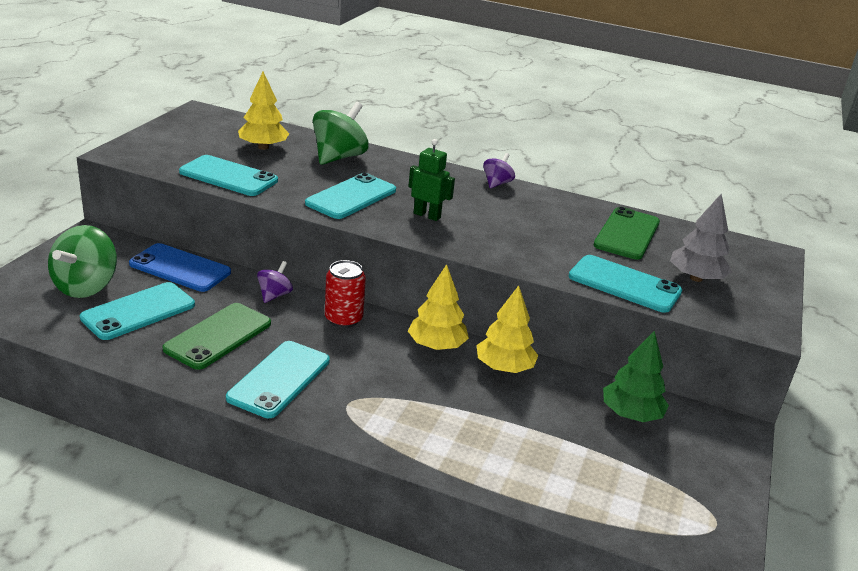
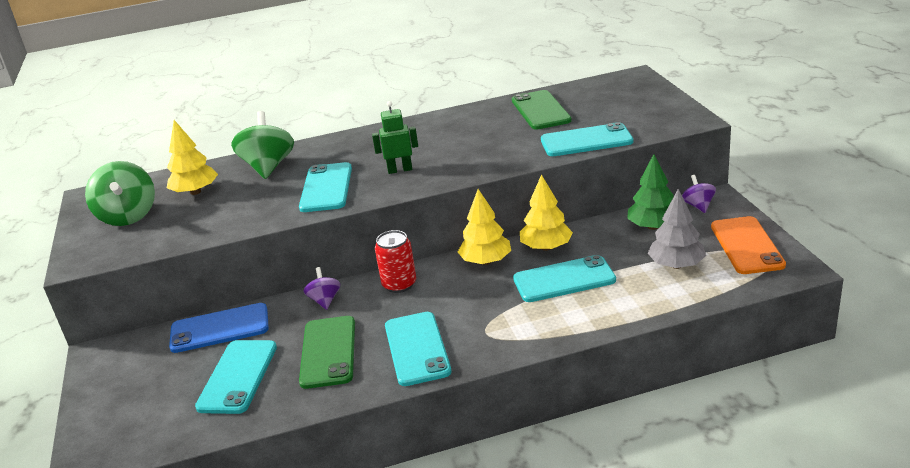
camera: 30 degrees left, 0 degrees up
green spinning top [48,225,117,298] -> green spinning top moved to [85,161,155,226]
turquoise phone [179,155,278,196] -> turquoise phone moved to [513,255,616,302]
purple spinning top [483,153,515,188] -> purple spinning top moved to [682,175,716,213]
grey tree [670,193,732,282] -> grey tree moved to [647,189,706,269]
none -> orange phone [711,216,786,274]

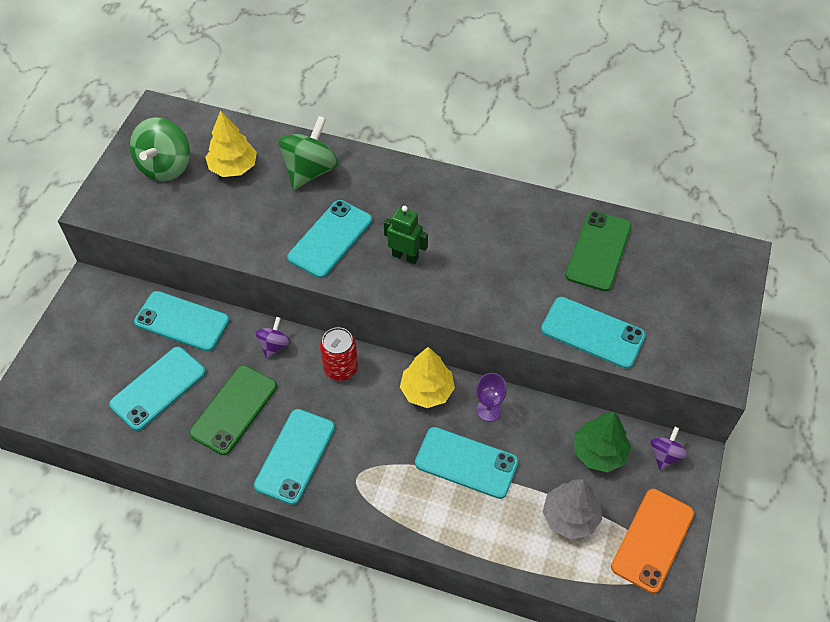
camera: 30 degrees right, 25 degrees up
blue phone [169,303,269,353] -> turquoise phone [134,291,230,351]
yellow tree [520,174,573,251] -> purple goblet [476,373,507,421]

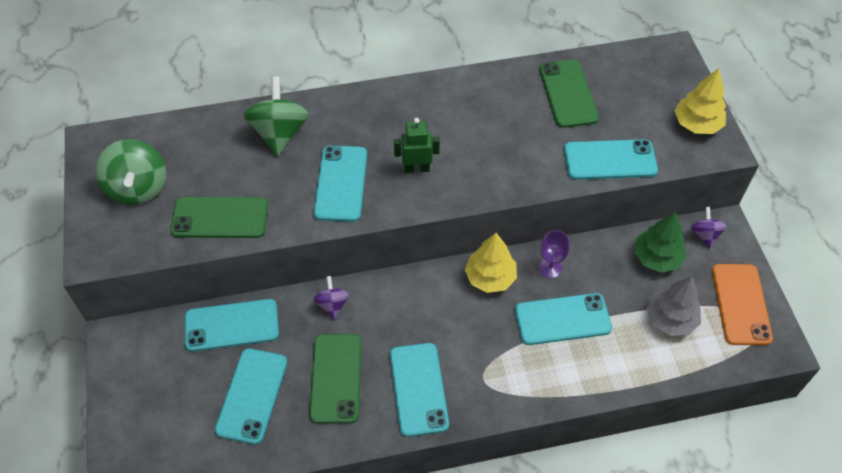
camera: 30 degrees left, 0 degrees up
yellow tree [205,110,257,177] -> yellow tree moved to [674,68,726,134]
red can [320,327,358,381] -> none
none -> green phone [170,197,268,238]

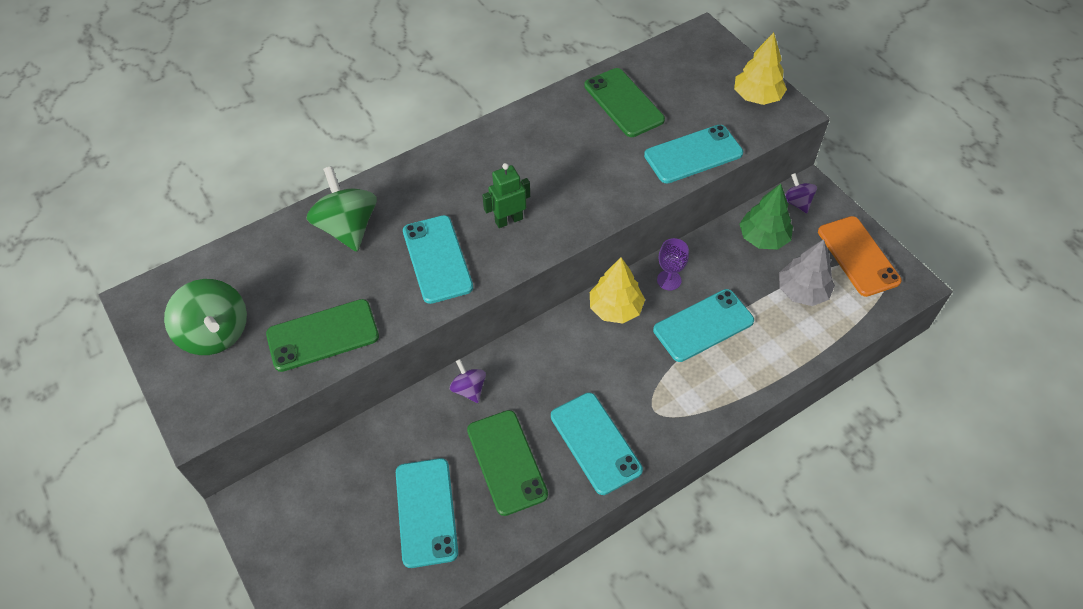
camera: 20 degrees left, 0 degrees up
turquoise phone [185,299,279,352] -> none

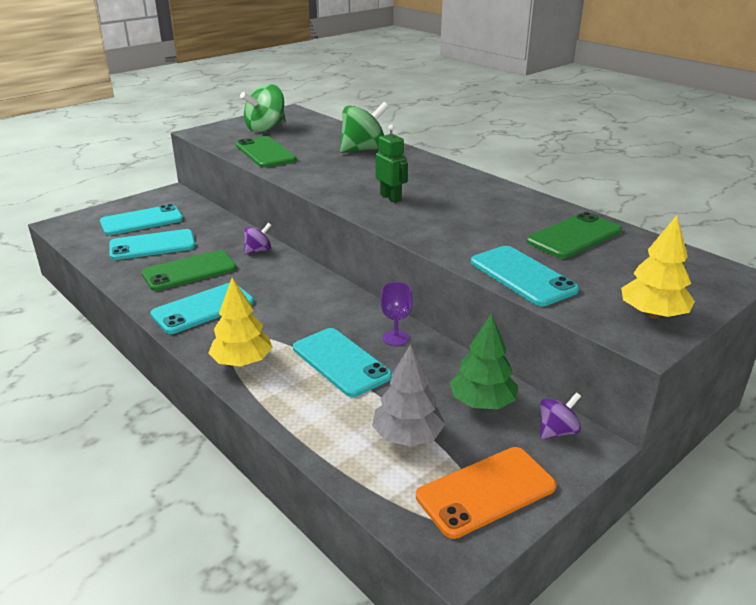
camera: 80 degrees right, 25 degrees down
turquoise phone [403,215,473,304] -> turquoise phone moved to [100,204,183,235]
yellow tree [590,258,645,324] -> yellow tree moved to [208,278,273,366]

